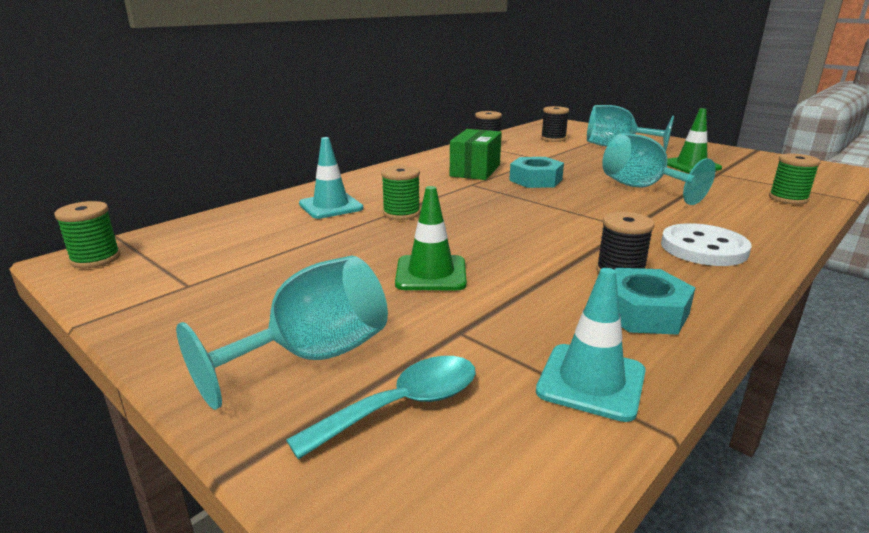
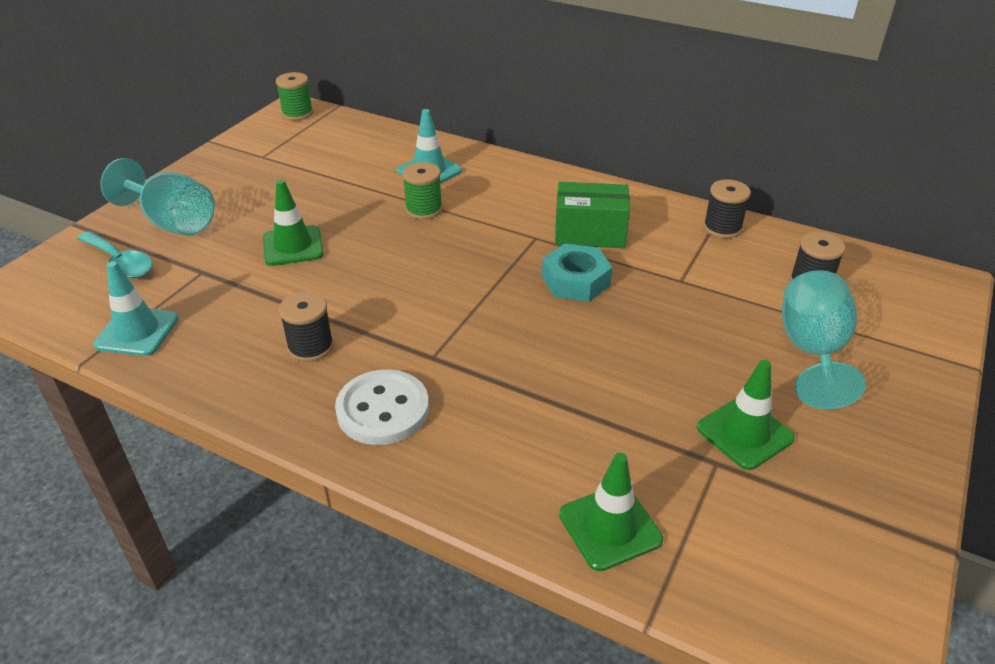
camera: 75 degrees right, 15 degrees up
turquoise goblet [602,133,716,205] -> none
turquoise nut [615,268,695,335] -> none
green spool [769,154,821,204] -> green traffic cone [559,453,663,571]

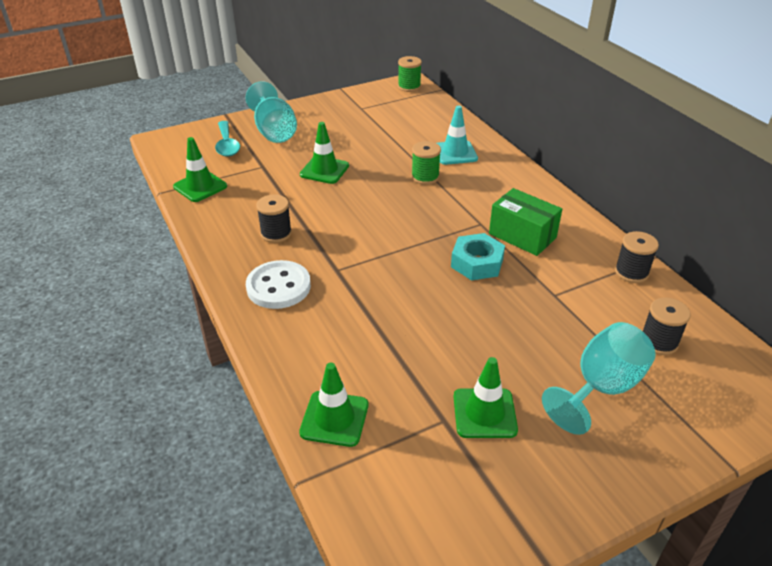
camera: 35 degrees right, 0 degrees up
turquoise traffic cone [93,261,179,356] -> green traffic cone [173,137,227,202]

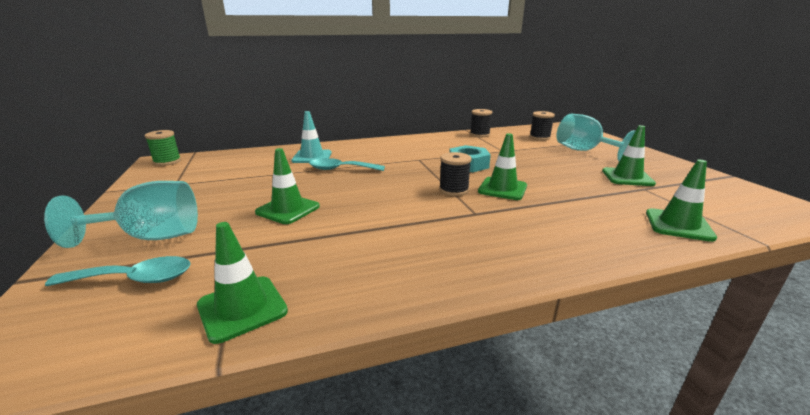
camera: 80 degrees left, 15 degrees down
white button [246,260,311,309] -> none
black spool [256,194,292,243] -> black spool moved to [439,152,472,196]
green spool [411,141,441,185] -> turquoise spoon [309,158,385,171]
green box [489,188,562,256] -> none
none -> green traffic cone [478,133,527,200]

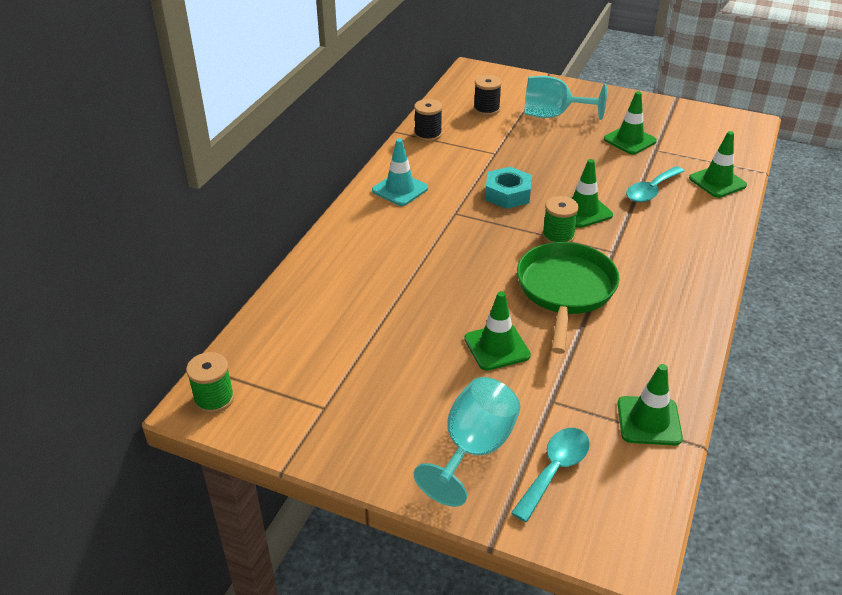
camera: 50 degrees left, 15 degrees up
turquoise traffic cone [291,111,332,163] -> turquoise traffic cone moved to [372,138,428,206]
turquoise spoon [309,158,385,171] -> turquoise spoon moved to [626,166,685,202]
black spool [439,152,472,196] -> green spool [542,196,579,243]
none -> green pan [517,242,620,354]

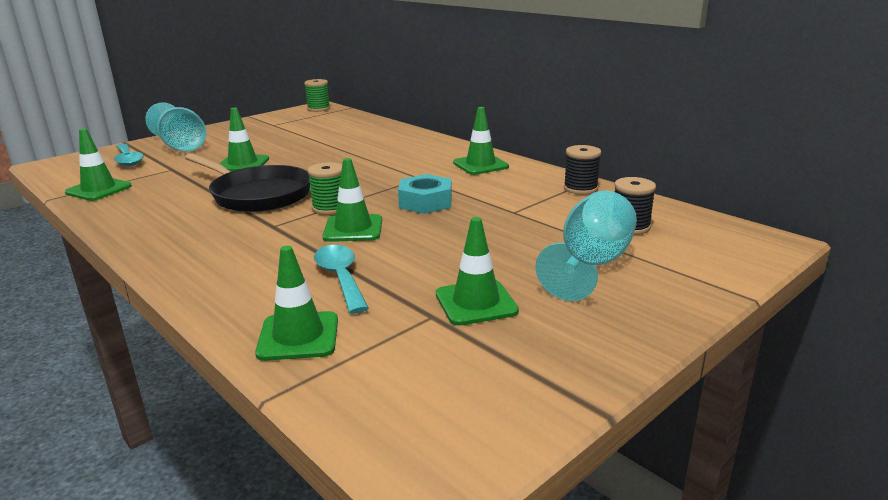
camera: 115 degrees right, 15 degrees down
turquoise traffic cone [372,138,428,206] -> green traffic cone [453,107,509,175]
green pan [517,242,620,354] -> black pan [185,153,310,212]

